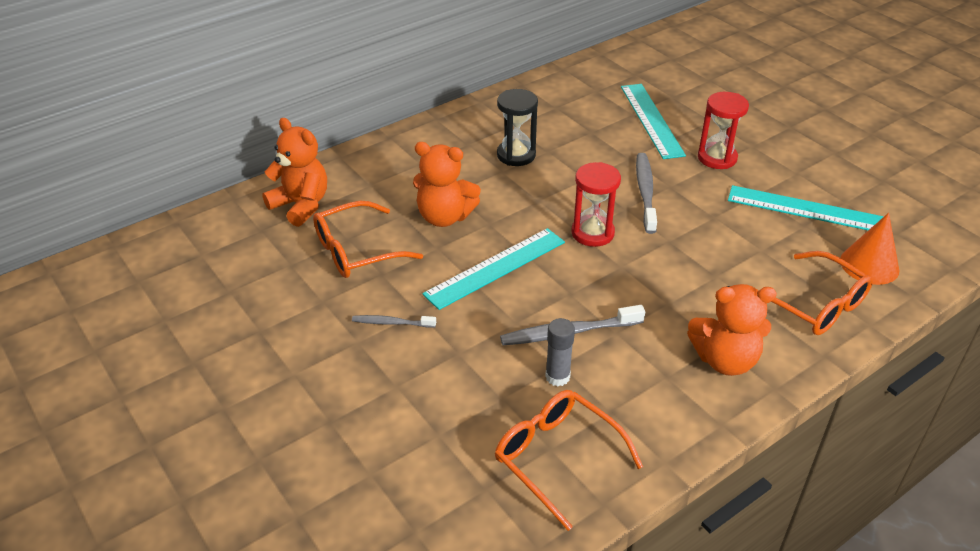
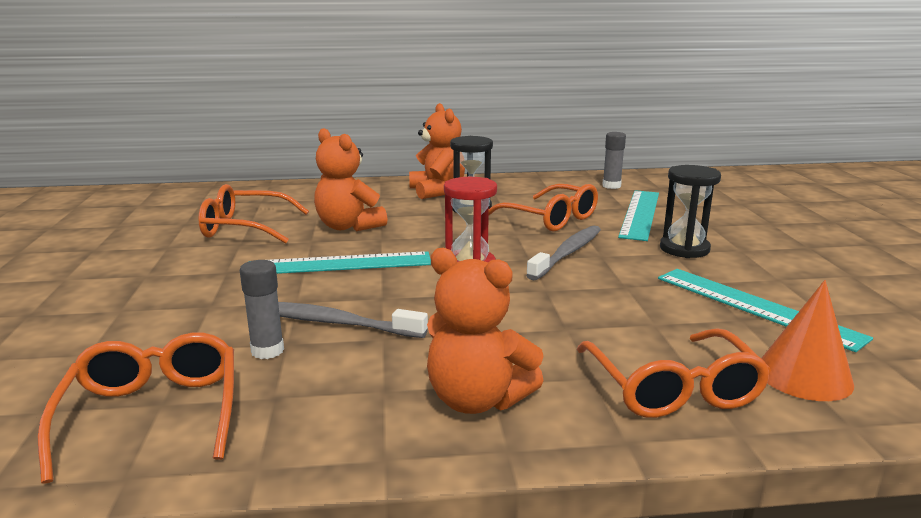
camera: 30 degrees right, 20 degrees down
orange teddy bear [262,118,327,227] -> orange teddy bear moved to [409,103,465,199]
grey toothbrush [352,315,436,328] -> none
red hourglass [698,92,749,169] -> black hourglass [660,165,721,258]
none -> orange glasses [489,184,598,231]
none -> grey glue stick [602,132,626,189]

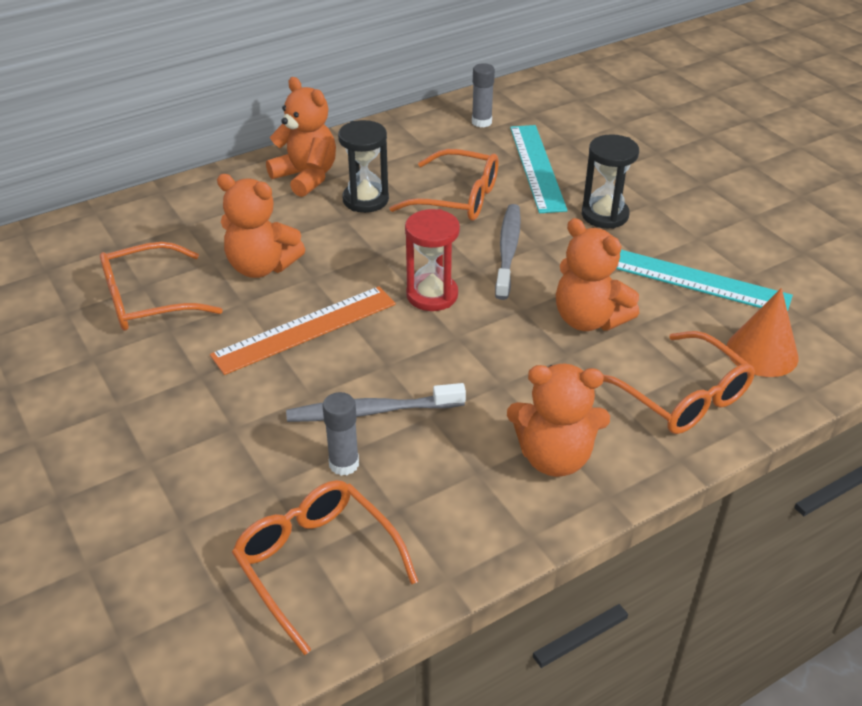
camera: 25 degrees left, 20 degrees up
turquoise ruler [248,251,431,274] -> orange ruler [210,286,396,375]
none -> orange teddy bear [556,218,639,331]

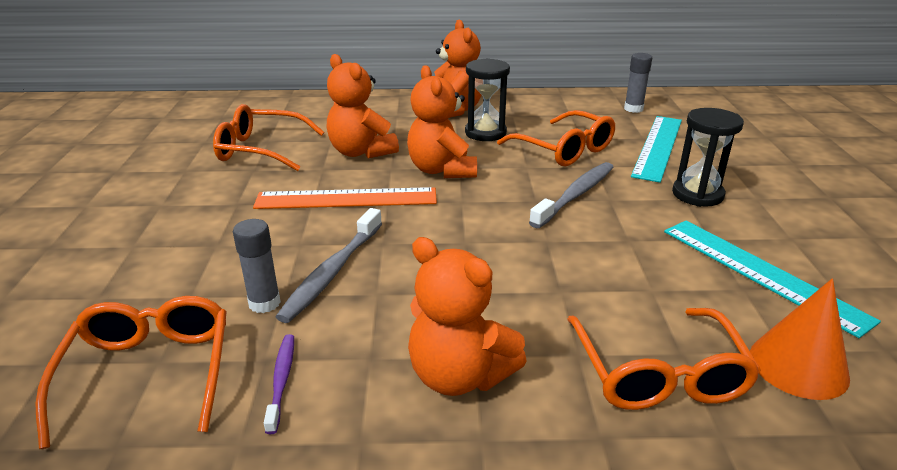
camera: 30 degrees right, 10 degrees down
grey toothbrush [286,383,466,422] -> grey toothbrush turned 90 degrees counterclockwise [276,208,382,323]
red hourglass [405,209,460,311] -> none
orange teddy bear [556,218,639,331] -> orange teddy bear moved to [407,65,477,178]
none -> purple toothbrush [264,334,294,434]

